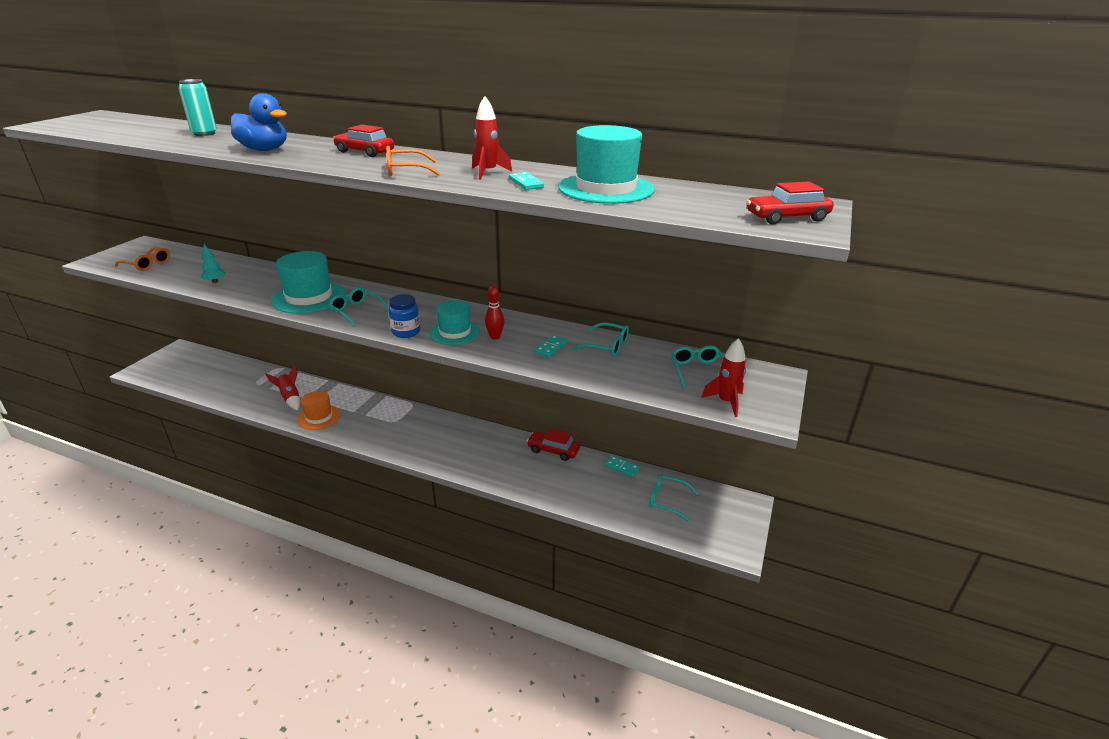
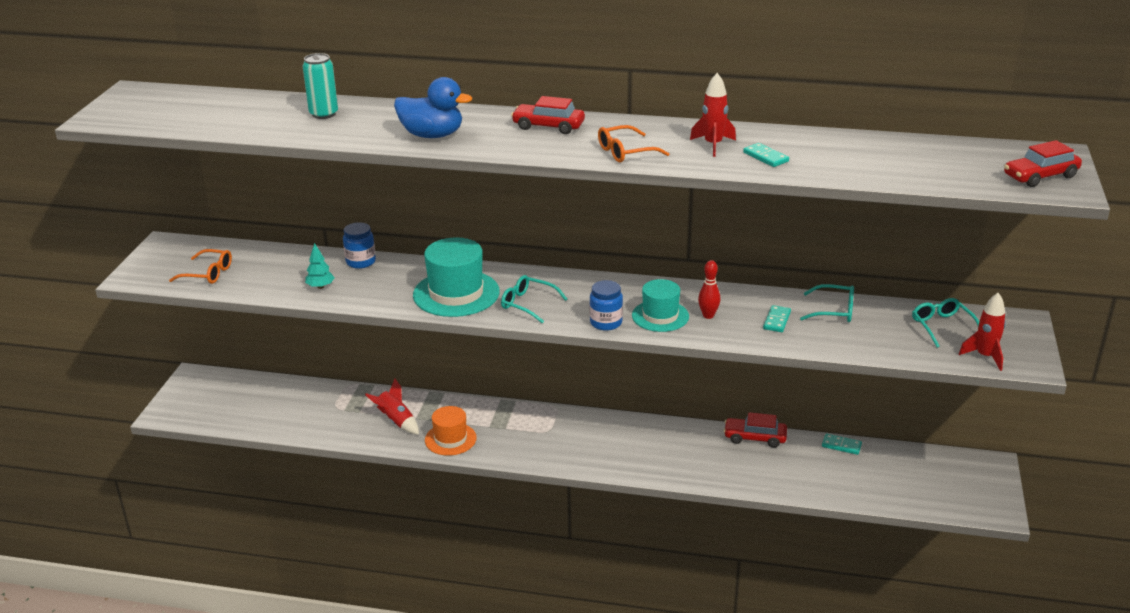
camera: 10 degrees left, 0 degrees up
turquoise hat [558,125,655,204] -> none
turquoise glasses [649,474,698,522] -> none
none -> blue jar [343,222,376,269]

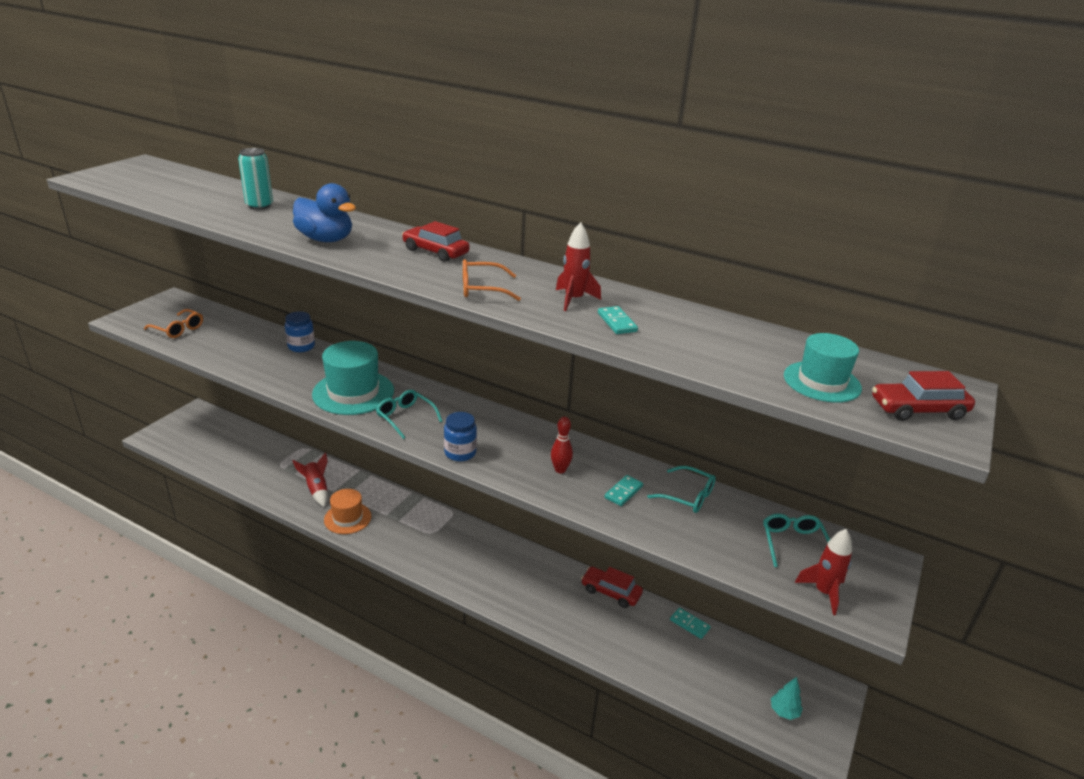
camera: 15 degrees right, 0 degrees up
turquoise tree [305,243,334,289] -> turquoise tree moved to [771,677,803,720]
turquoise hat [632,279,689,332] -> turquoise hat moved to [784,333,862,403]

